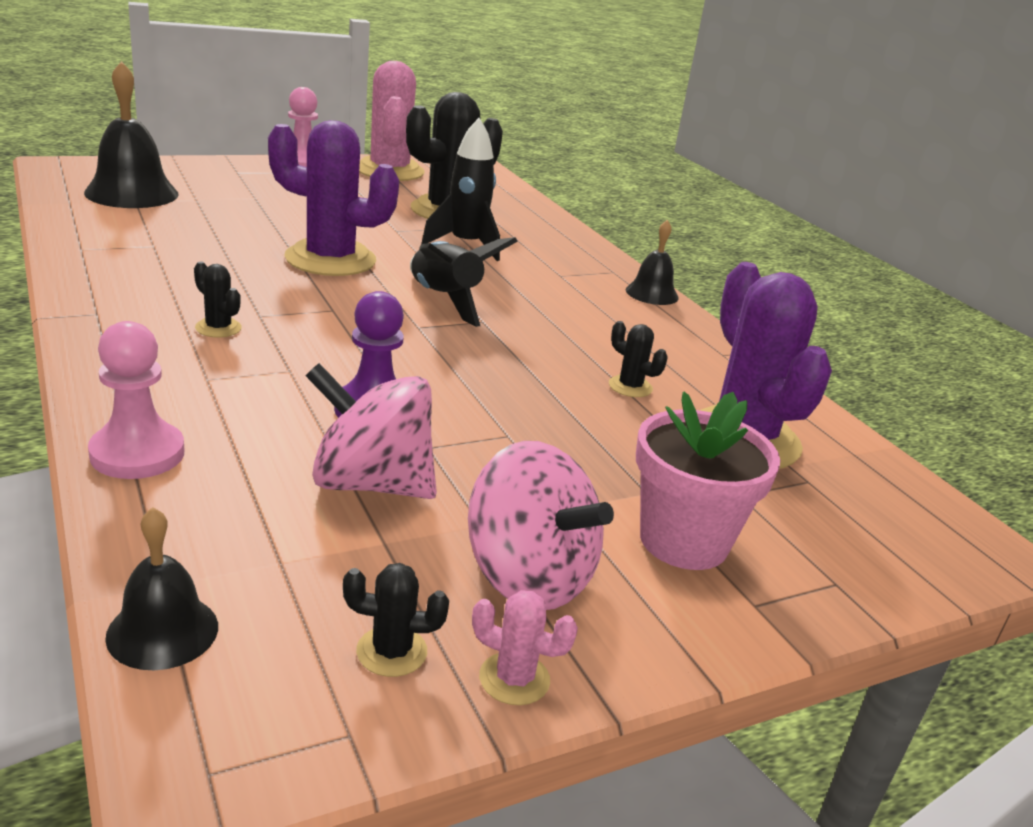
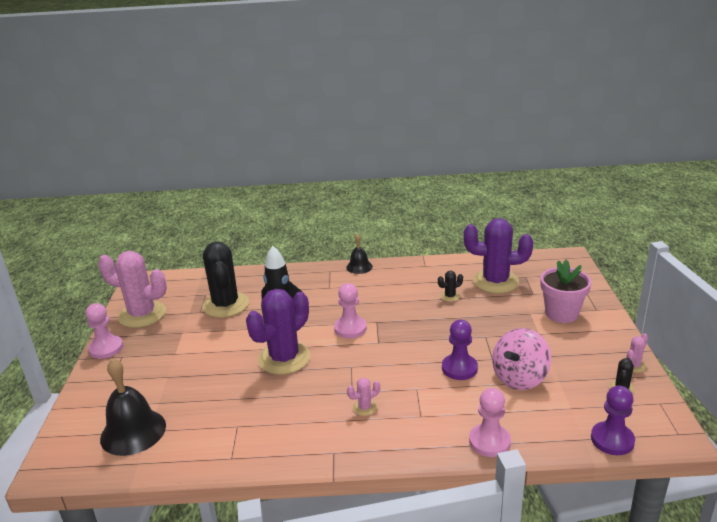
camera: 60 degrees left, 0 degrees up
black bell [105,507,218,670] -> purple pawn [591,386,635,455]
black cactus [194,262,242,338] -> pink cactus [347,378,380,416]
black rocket [410,237,518,327] -> pink pawn [334,283,367,339]
pink spinning top [468,441,614,610] -> none

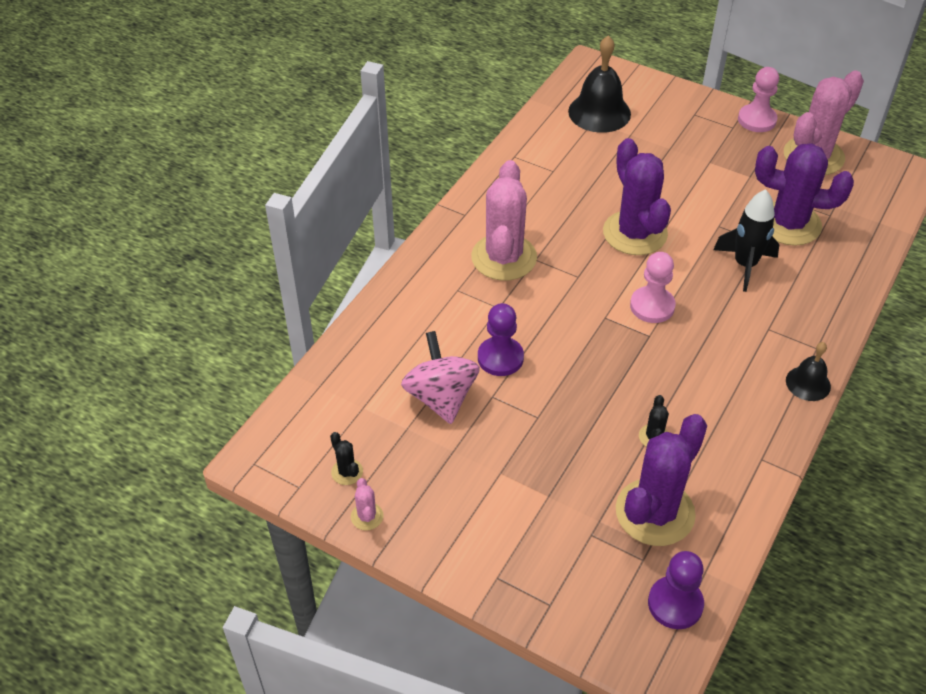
camera: 120 degrees right, 20 degrees up
black cactus [202,242,249,318] -> purple cactus [755,143,854,246]
pink cactus [347,378,380,416] -> pink cactus [471,160,537,281], size x2.42
pink pawn [469,388,511,457] -> none
pink flower pot [540,259,591,323] -> none
purple pawn [591,386,635,455] -> purple pawn moved to [648,551,704,629]

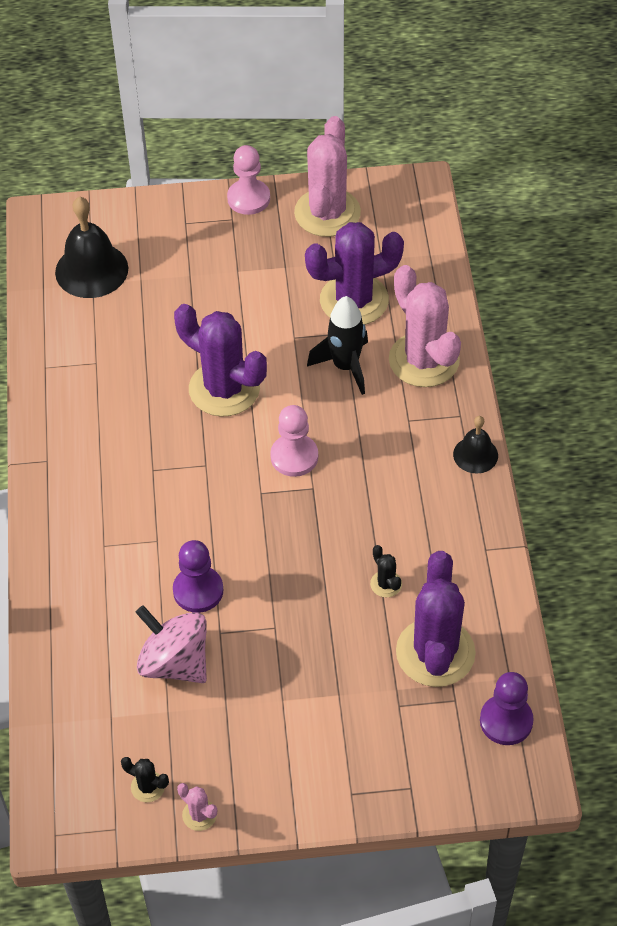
camera: 35 degrees left, 5 degrees up
pink cactus [471,160,537,281] -> pink cactus moved to [389,265,461,387]

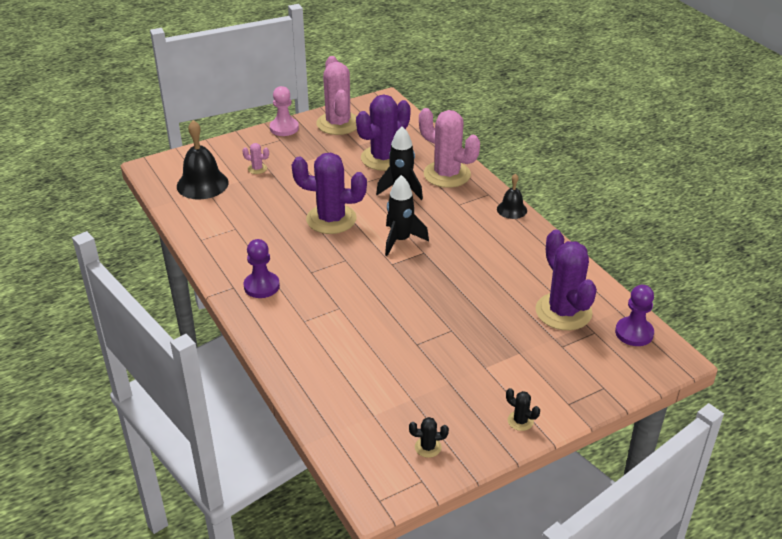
camera: 25 degrees left, 15 degrees down
pink spinning top [135,605,207,683] -> none
purple pawn [173,540,223,613] -> purple pawn moved to [244,239,280,298]
pink cactus [177,783,217,831] -> pink cactus moved to [242,143,269,174]
pink pawn [270,405,318,477] -> black rocket [385,175,429,256]
black cactus [370,545,402,598] -> black cactus moved to [506,388,540,431]

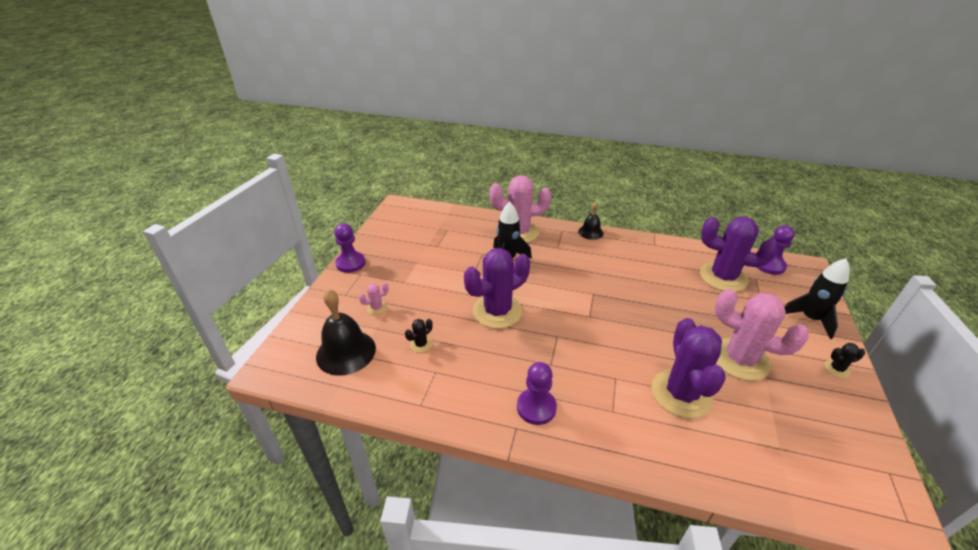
camera: 45 degrees left, 0 degrees up
pink pawn [270,86,299,136] -> purple pawn [334,223,366,273]
pink cactus [316,56,357,135] -> pink cactus moved to [715,289,809,381]
purple cactus [356,94,411,171] -> purple cactus moved to [651,318,726,419]
black rocket [385,175,429,256] -> black rocket moved to [784,258,850,339]
black cactus [409,417,449,458] -> black cactus moved to [405,319,433,353]

